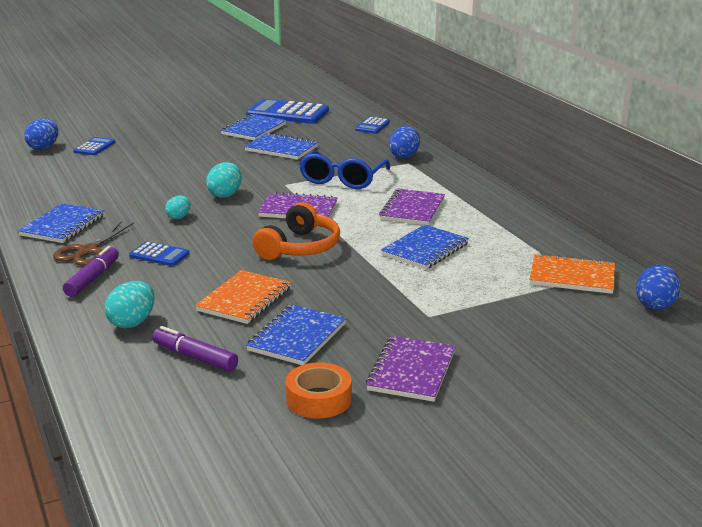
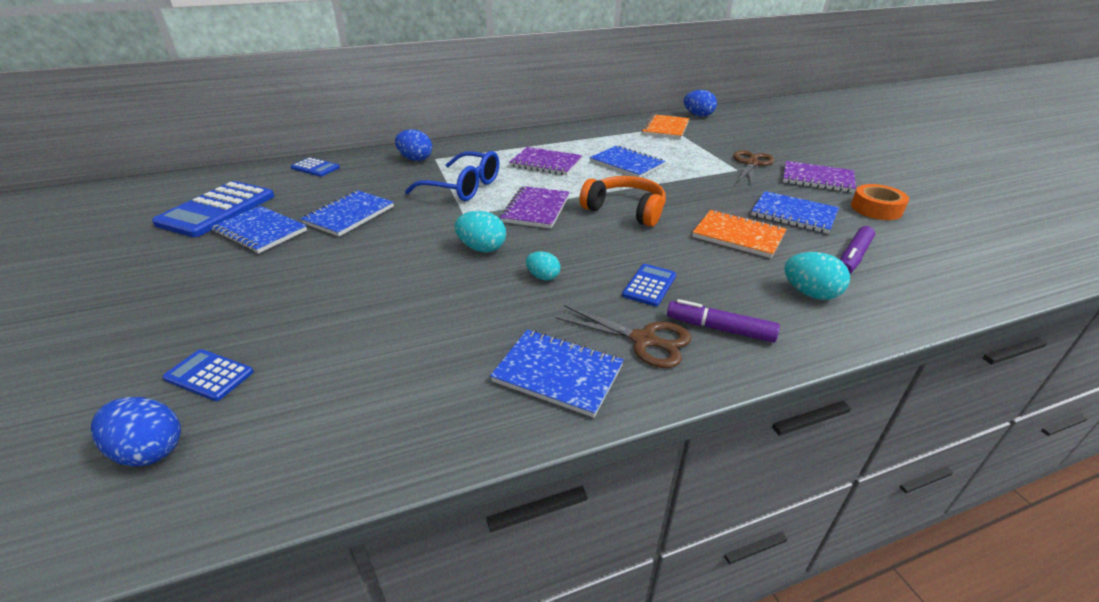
camera: 85 degrees left, 10 degrees up
none -> brown scissors [733,150,775,184]

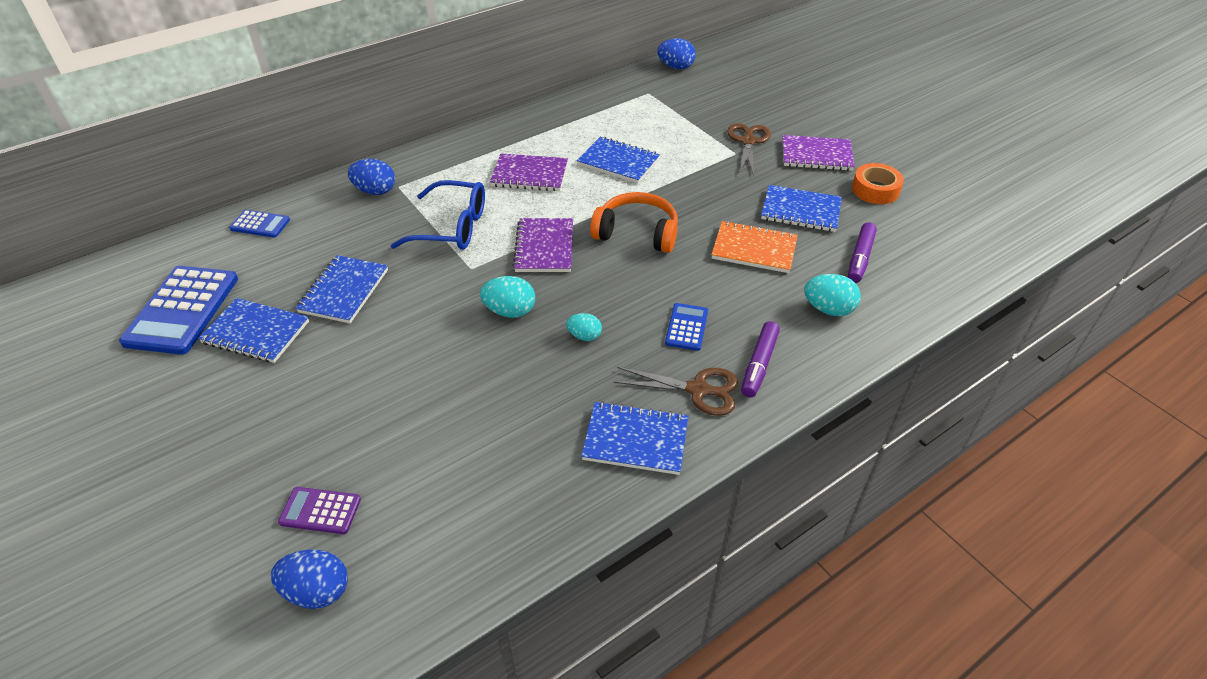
camera: 15 degrees left, 10 degrees up
blue calculator [163,349,254,401] -> purple calculator [278,487,361,534]
orange notebook [642,114,689,139] -> none
purple marker [667,299,780,343] -> purple marker turned 75 degrees counterclockwise [741,321,780,397]

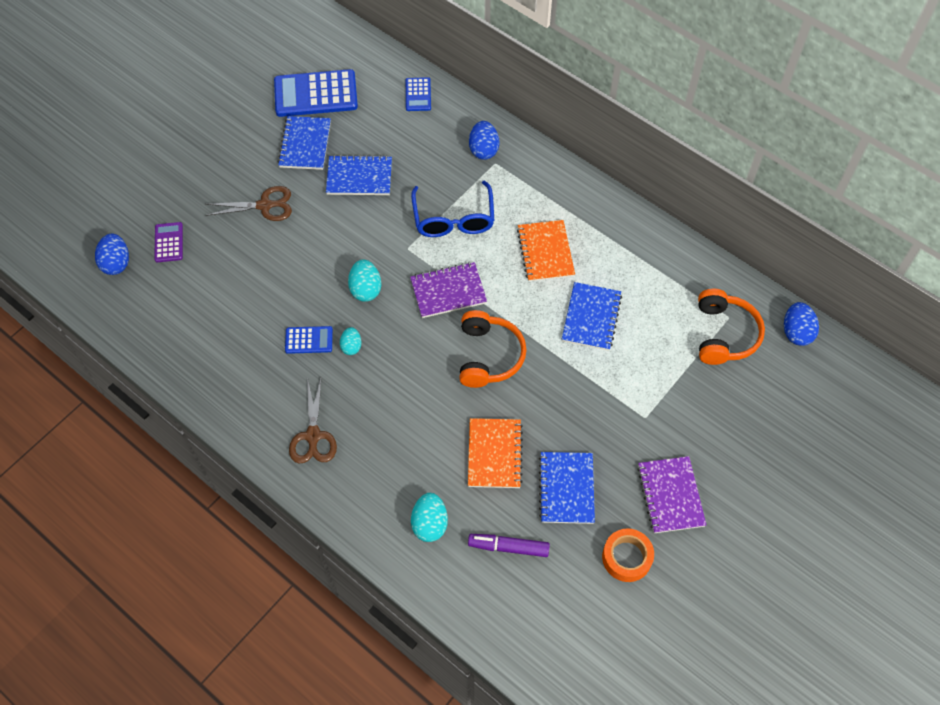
camera: 75 degrees right, 15 degrees up
purple notebook [490,153,568,191] -> orange notebook [517,220,575,282]
blue notebook [581,401,688,475] -> none
blue calculator [665,303,708,351] -> blue calculator moved to [285,326,333,354]
brown scissors [727,123,771,176] -> brown scissors moved to [205,186,292,221]
purple marker [741,321,780,397] -> none
none -> orange headphones [698,289,765,365]

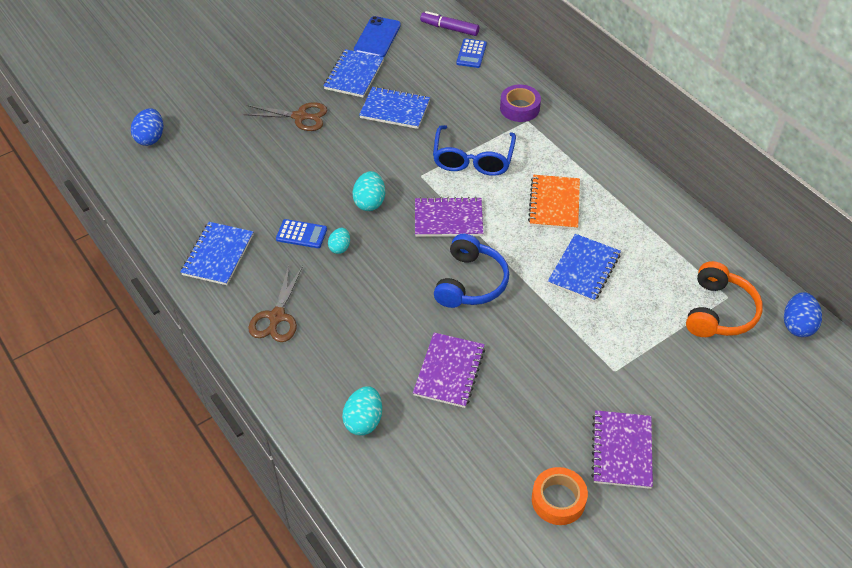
camera: 15 degrees right, 10 degrees down
purple calculator [154,222,183,262] -> none
blue calculator [274,69,358,117] -> blue phone [354,16,401,57]
orange headphones [459,310,526,388] -> blue headphones [434,234,509,308]
orange notebook [468,418,523,488] -> purple notebook [413,332,485,408]
purple marker [468,534,550,557] -> purple marker moved to [420,11,479,36]
blue egg [469,121,499,160] -> purple tape [500,85,541,122]
blue notebook [539,452,595,524] -> blue notebook moved to [181,222,253,285]

